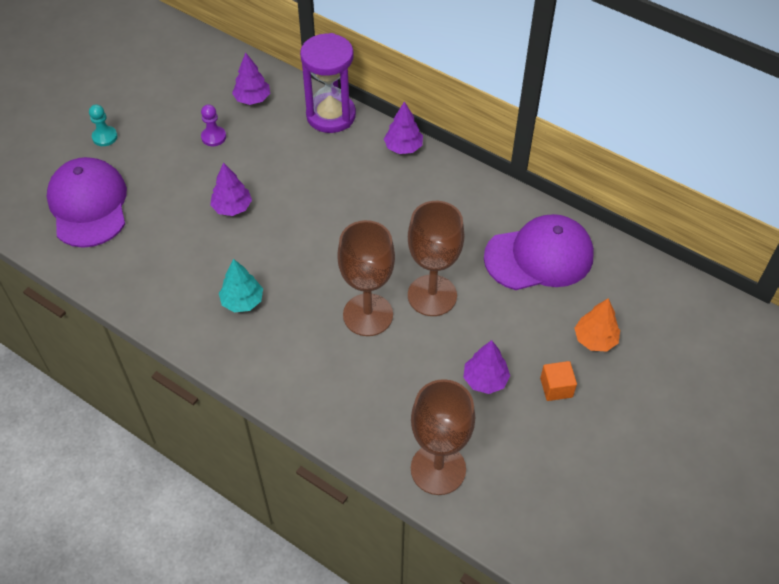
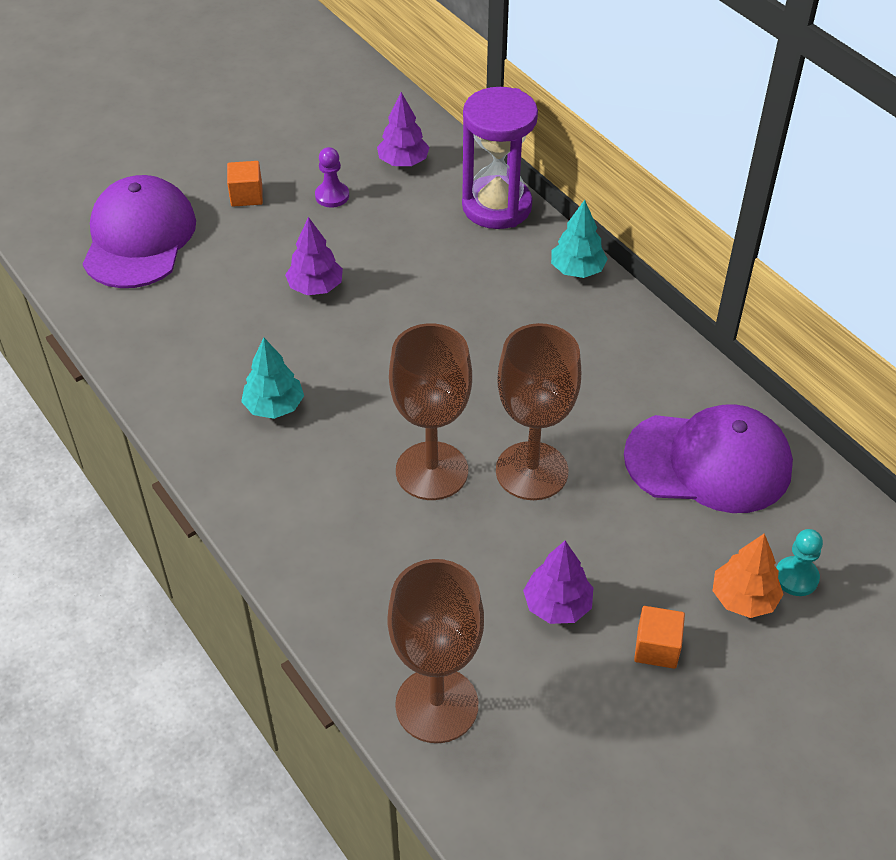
camera: 20 degrees right, 5 degrees down
turquoise pawn [89,104,118,146] -> turquoise pawn moved to [776,529,823,596]
purple tree [384,101,423,154] -> turquoise tree [551,200,608,278]
none -> orange cube [227,161,263,207]

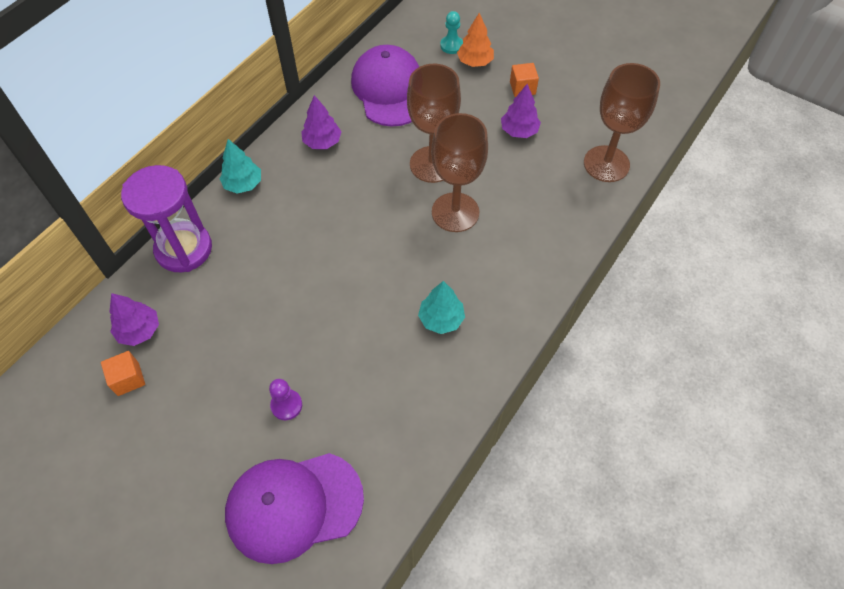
camera: 110 degrees left, 10 degrees up
orange cube [227,161,263,207] -> orange cube moved to [101,351,145,396]
purple tree [285,217,343,295] -> purple tree moved to [301,95,341,149]
purple pawn [315,147,349,207] -> purple pawn moved to [269,379,302,420]

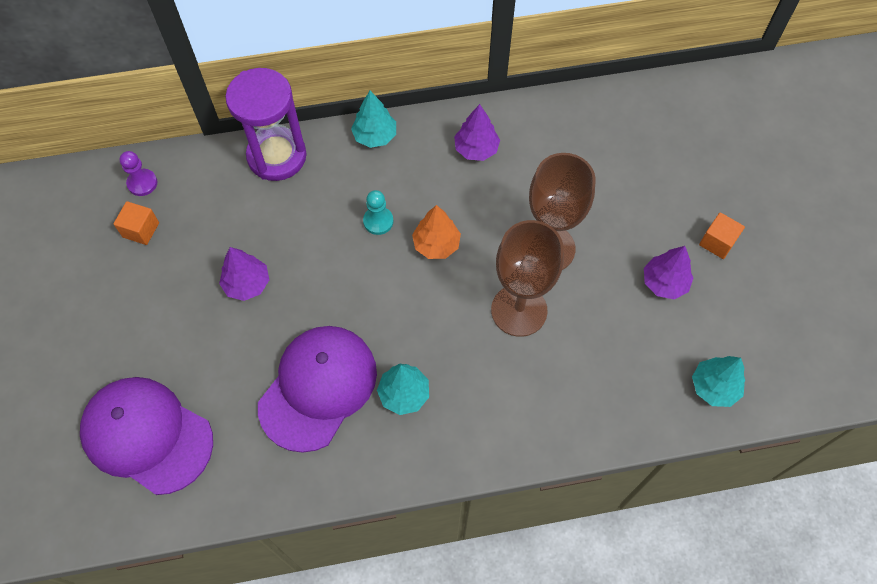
camera: 45 degrees right, 5 degrees up
purple tree [109,293,159,346] -> purple tree moved to [219,247,269,301]
purple pawn [269,379,302,420] -> purple pawn moved to [120,151,157,196]
purple cap [351,45,419,127] -> purple cap moved to [258,326,377,453]
turquoise pawn [440,11,463,54] -> turquoise pawn moved to [363,190,394,235]
orange tree [457,13,494,67] -> orange tree moved to [412,205,461,259]
brown goblet [584,63,660,182] -> turquoise tree [692,356,745,407]

